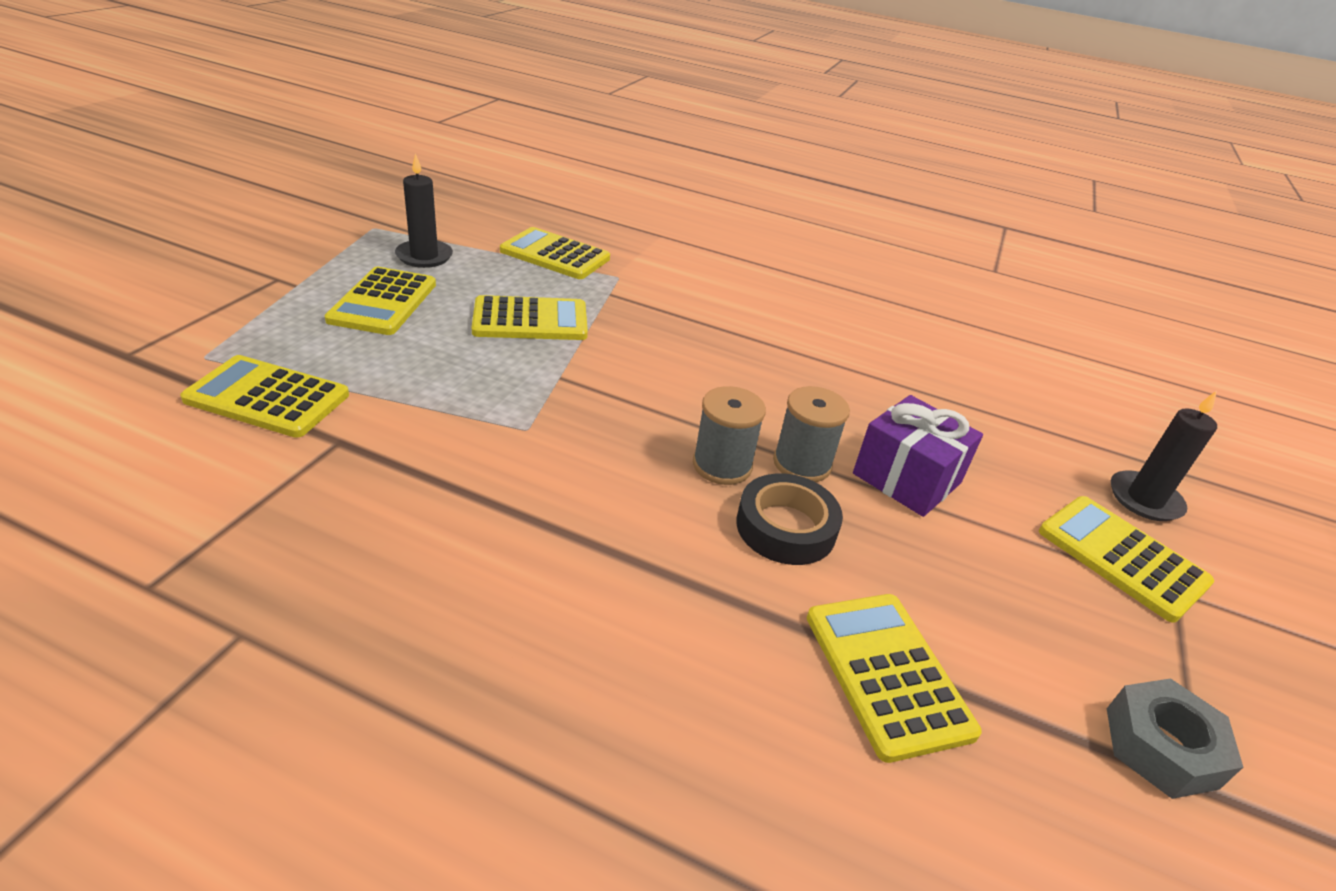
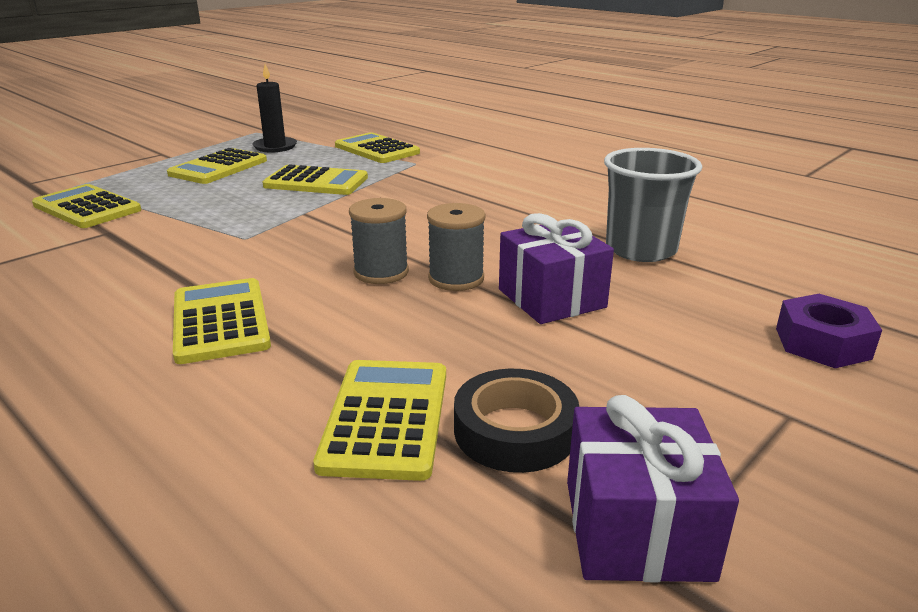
camera: 25 degrees right, 10 degrees down
black tape [736,473,843,565] -> black tape moved to [454,369,579,473]
yellow calculator [1039,496,1214,623] -> yellow calculator moved to [173,278,271,364]
grey nut [1107,678,1243,799] -> purple gift [567,395,739,582]
black candle [1111,391,1217,521] -> purple nut [776,294,882,368]
none -> grey cup [604,148,702,262]

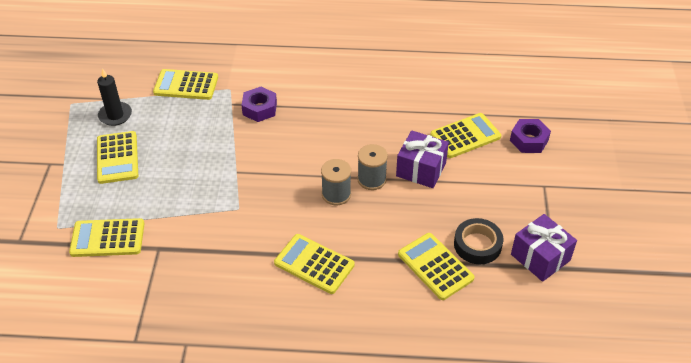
camera: 40 degrees left, 20 degrees up
yellow calculator [263,164,368,195] -> yellow calculator moved to [430,113,501,158]
grey cup [604,148,702,262] -> none
none -> purple nut [241,87,277,122]

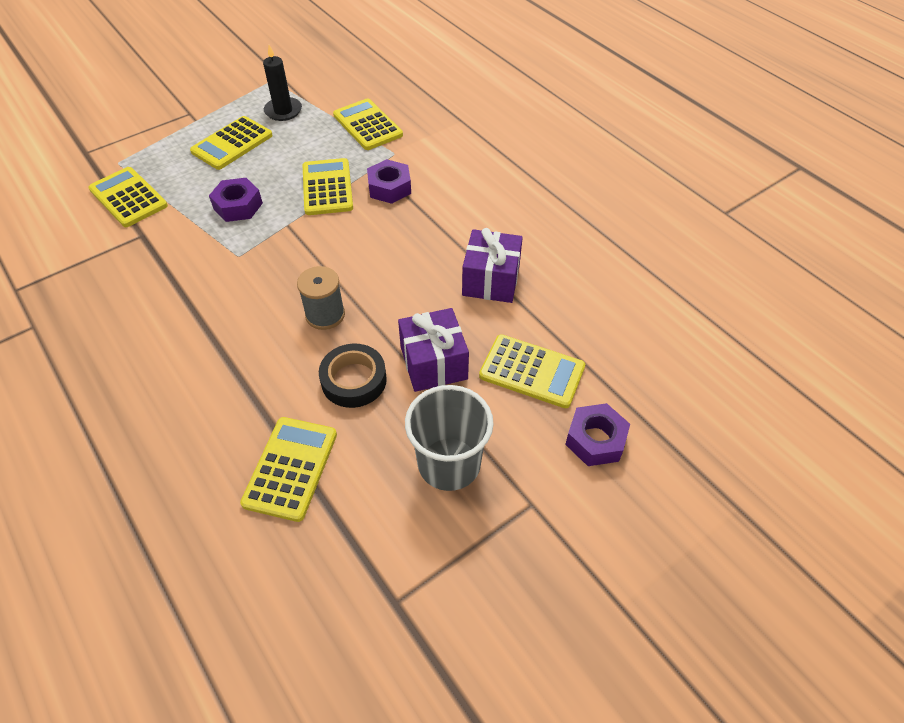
camera: 50 degrees right, 5 degrees up
yellow calculator [274,234,355,294] -> yellow calculator moved to [302,158,353,215]
grey spool [357,144,388,190] -> none
black tape [454,218,503,264] -> black tape moved to [319,344,387,408]
purple gift [511,214,577,282] -> purple gift moved to [462,228,523,303]
none -> purple nut [209,178,263,222]
none -> grey cup [405,385,494,491]

